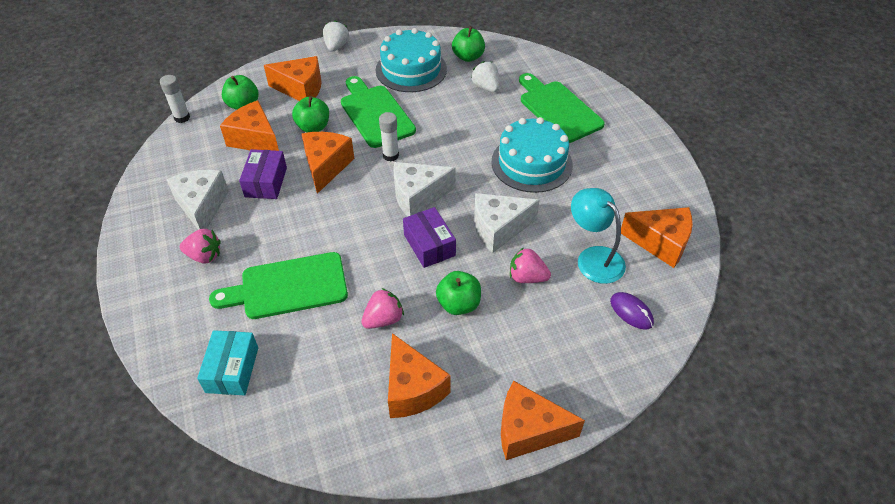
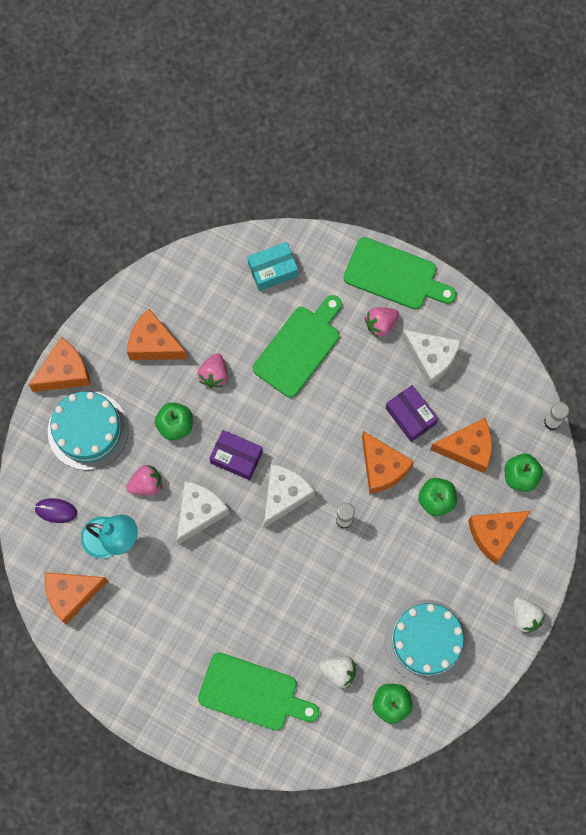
camera: 140 degrees right, 25 degrees up
turquoise box [197,330,258,395] -> turquoise box turned 75 degrees counterclockwise [248,242,298,291]
green cutting board [341,76,416,148] -> green cutting board moved to [344,237,456,310]
turquoise cake [491,117,573,193] -> turquoise cake moved to [48,391,129,470]

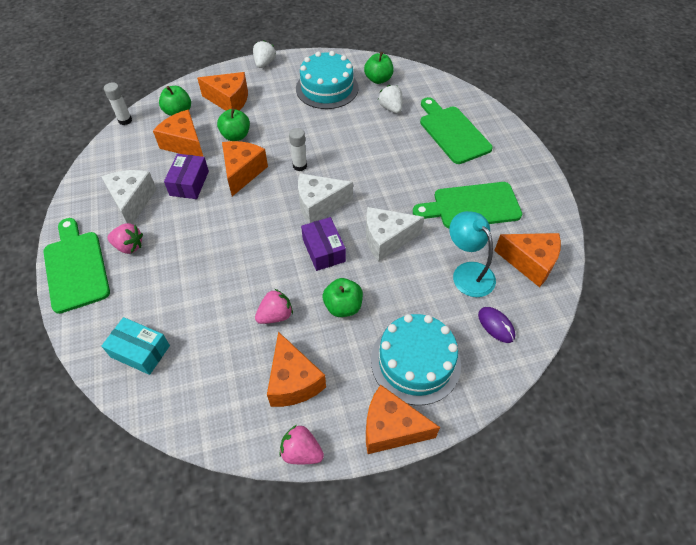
camera: 135 degrees left, 20 degrees down
pink strawberry [126,465,162,495] -> pink strawberry moved to [279,425,324,464]
green cutting board [253,295,342,398] -> green cutting board moved to [413,182,522,229]

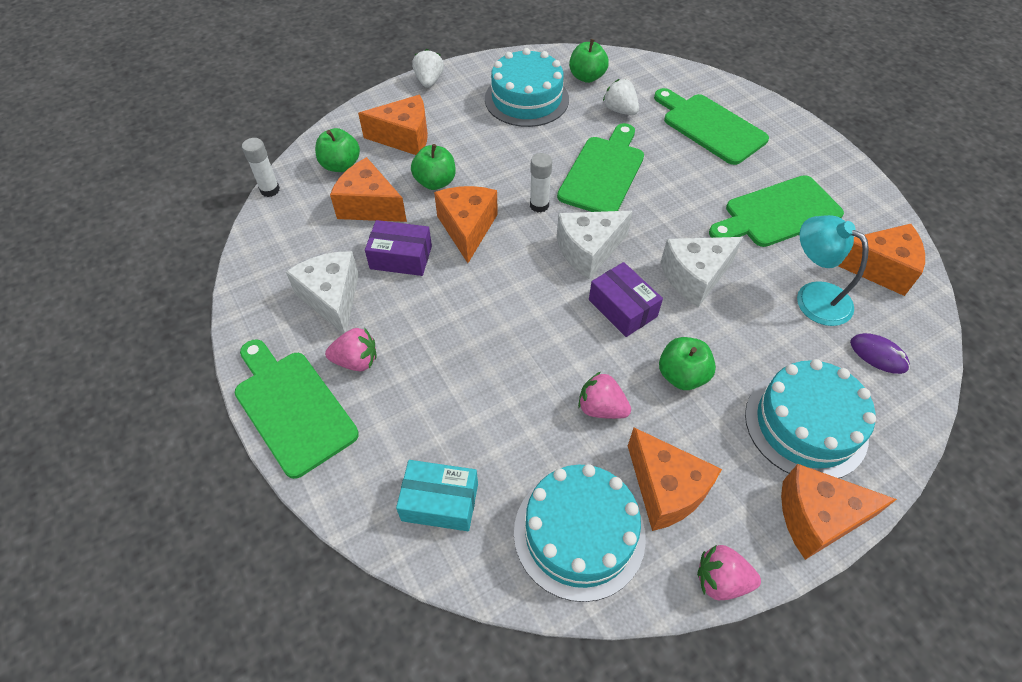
camera: 15 degrees left, 0 degrees up
purple box [164,154,209,199] -> purple box turned 75 degrees counterclockwise [365,220,432,276]
pink strawberry [255,289,293,324] -> pink strawberry turned 105 degrees counterclockwise [578,372,631,419]
none -> turquoise cake [514,464,646,602]
none -> green cutting board [557,123,644,212]

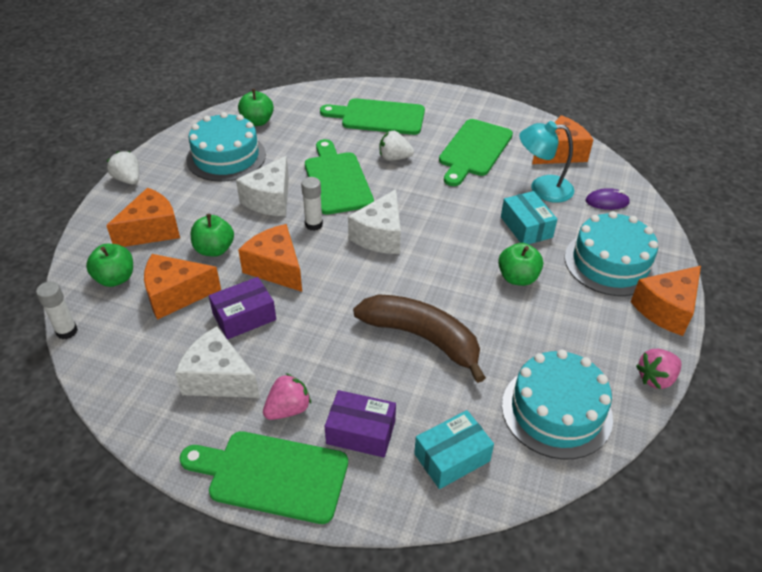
camera: 40 degrees left, 10 degrees down
pink strawberry [578,372,631,419] -> none
purple box [589,262,663,337] -> purple box moved to [325,390,396,458]
white strawberry [603,79,639,115] -> white strawberry moved to [380,131,414,161]
orange cheese [628,428,722,531] -> none
white cheese [661,237,743,307] -> white cheese moved to [236,156,289,216]
none -> brown banana [353,294,486,383]
none -> turquoise box [501,191,557,244]

